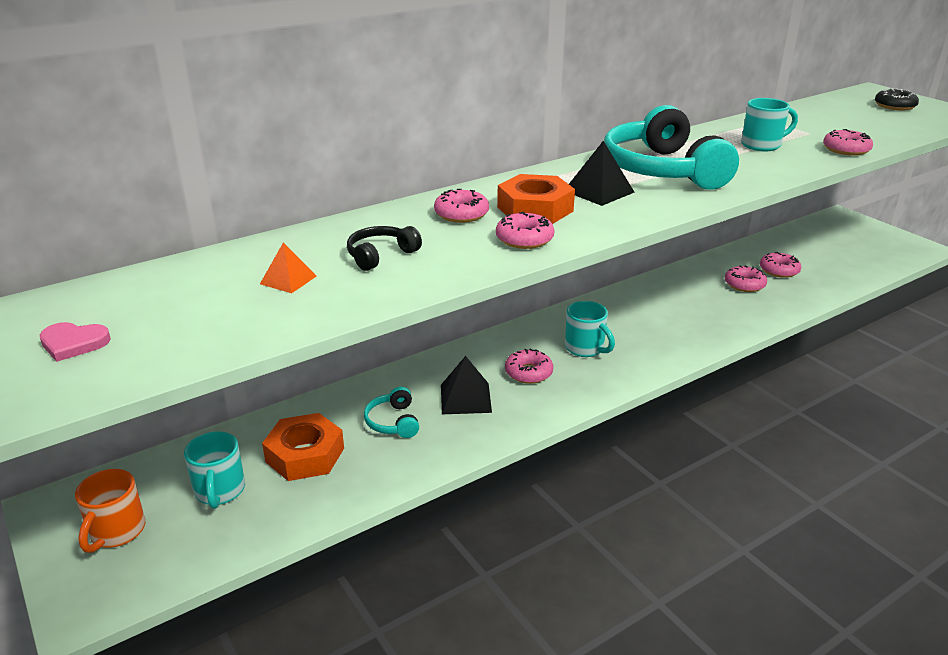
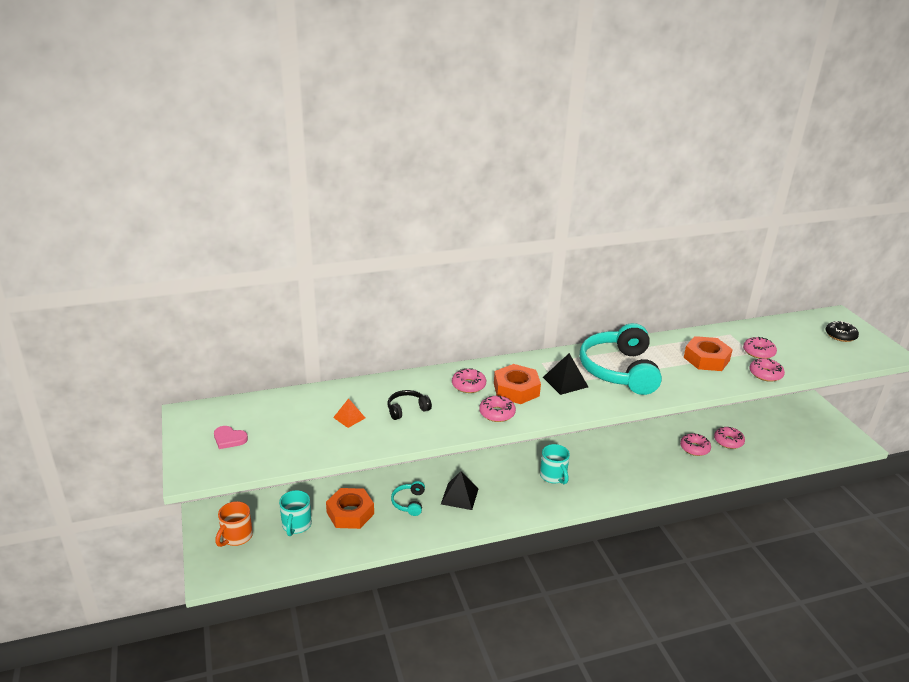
camera: 15 degrees right, 0 degrees up
pink donut [505,348,553,384] -> pink donut moved to [743,337,777,359]
turquoise mug [741,98,798,151] -> orange nut [684,336,733,371]

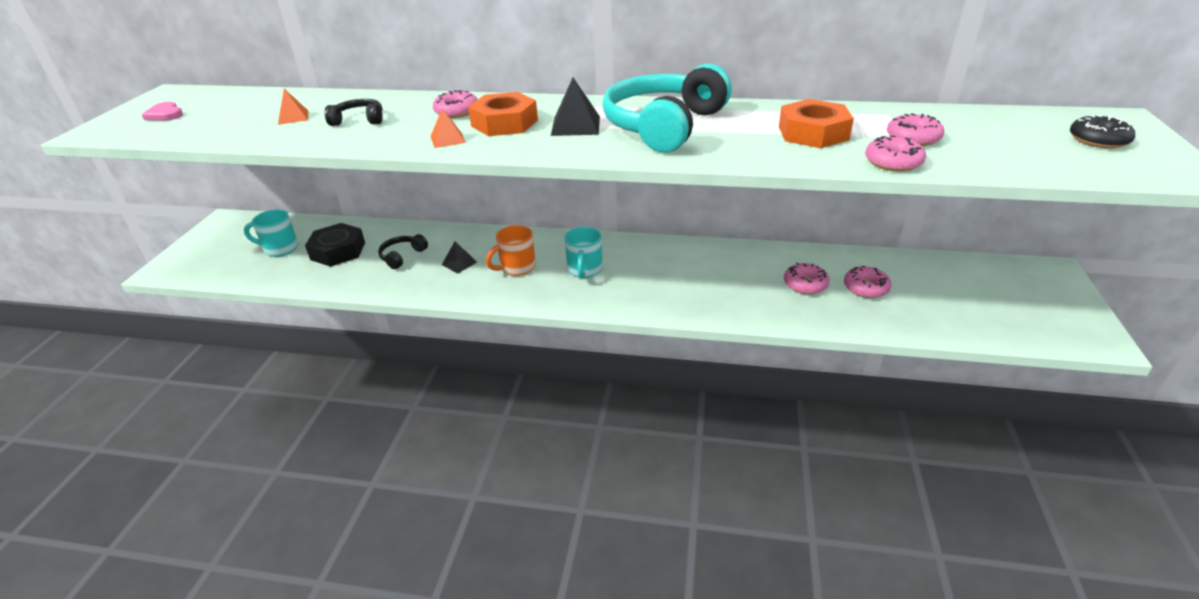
camera: 30 degrees right, 5 degrees up
orange mug [215,501,253,547] -> orange mug moved to [486,225,536,276]
turquoise mug [279,490,312,536] -> turquoise mug turned 60 degrees clockwise [244,209,299,257]
orange nut [326,488,374,529] -> black nut [305,223,365,267]
turquoise headphones [391,481,425,516] -> black headphones [378,234,428,269]
black pyramid [441,471,478,510] -> black pyramid [442,241,477,273], size x0.64
pink donut [479,396,516,422] -> orange pyramid [430,109,466,148]

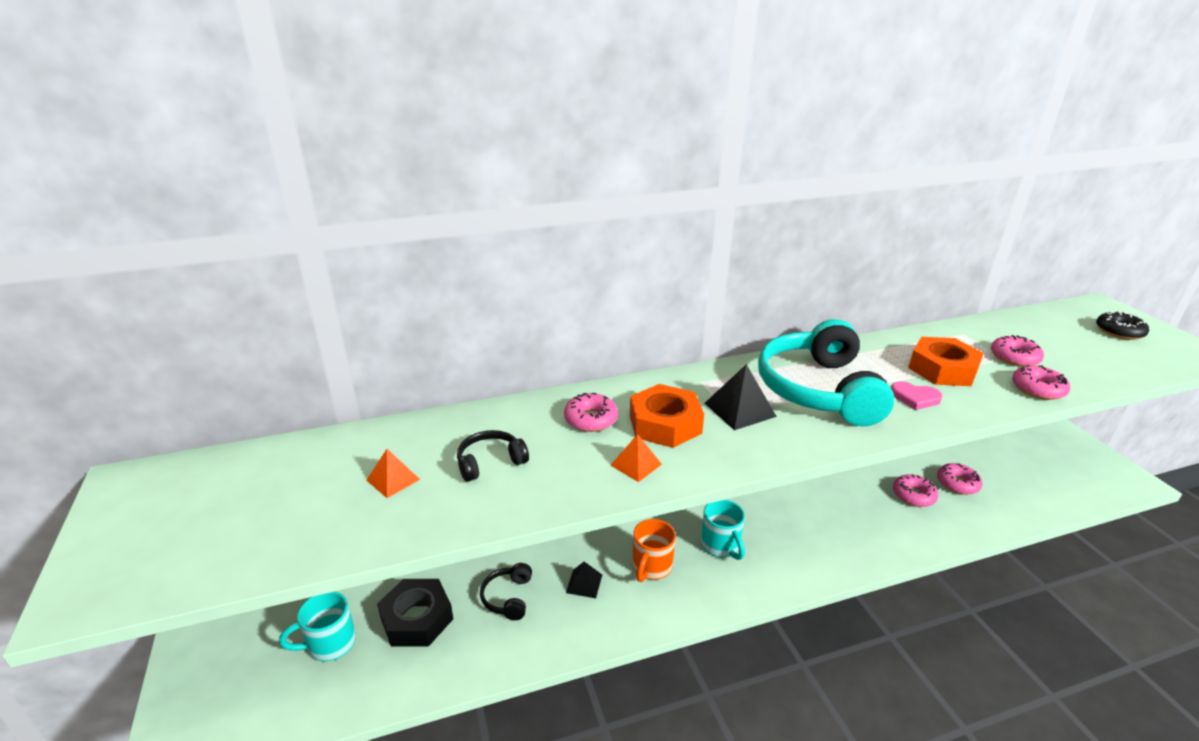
camera: 30 degrees left, 5 degrees down
pink heart [142,102,183,121] -> pink heart moved to [891,381,943,410]

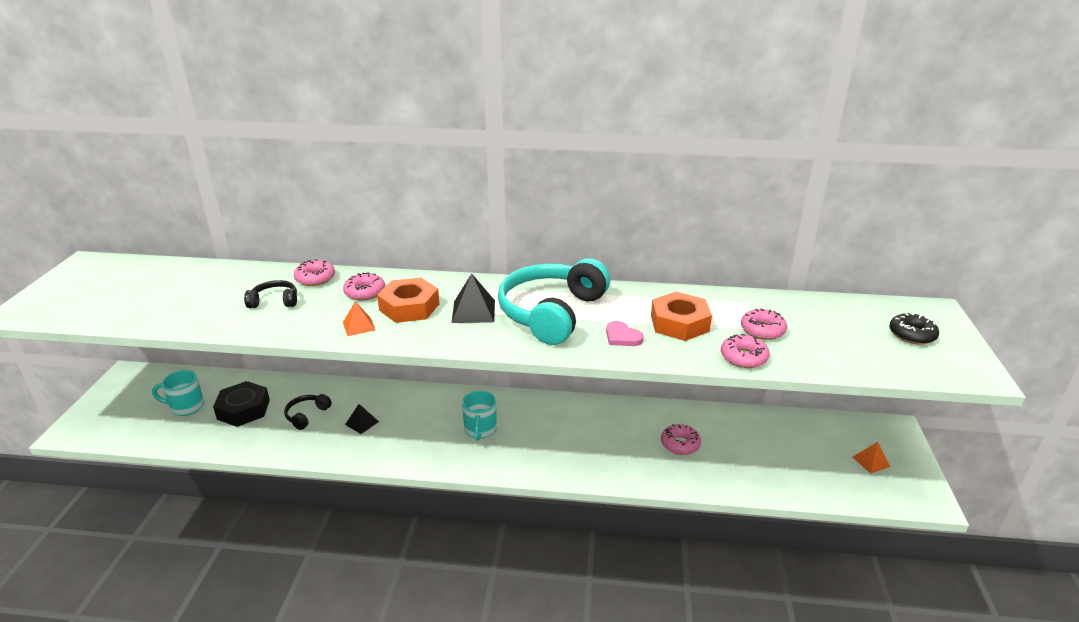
camera: 25 degrees right, 0 degrees up
orange pyramid [366,449,420,498] -> orange pyramid moved to [853,442,890,474]
orange mug [632,519,676,582] -> none
pink donut [937,463,983,495] -> pink donut moved to [294,260,335,286]

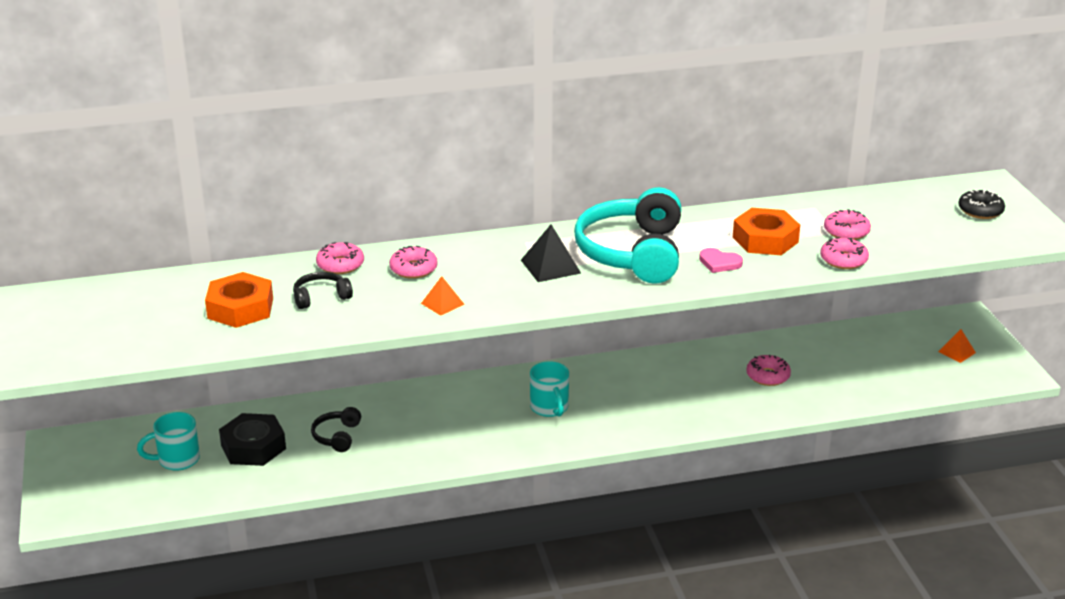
camera: 20 degrees left, 0 degrees up
black pyramid [345,404,379,434] -> none
orange nut [377,278,439,323] -> orange nut moved to [205,272,273,328]

